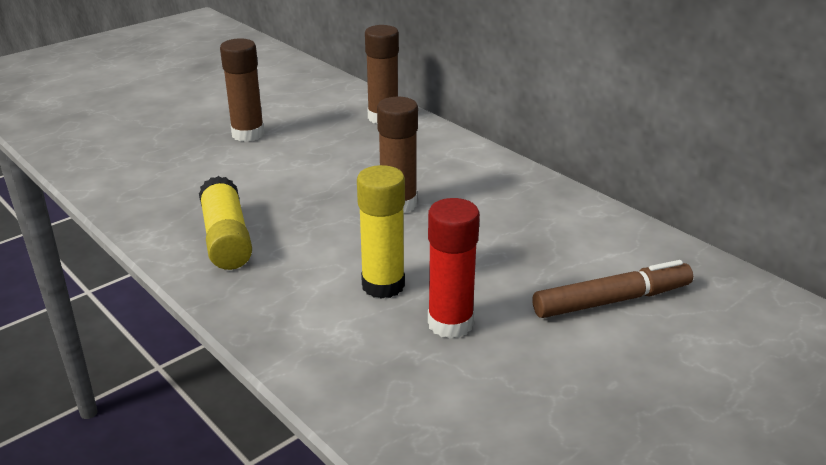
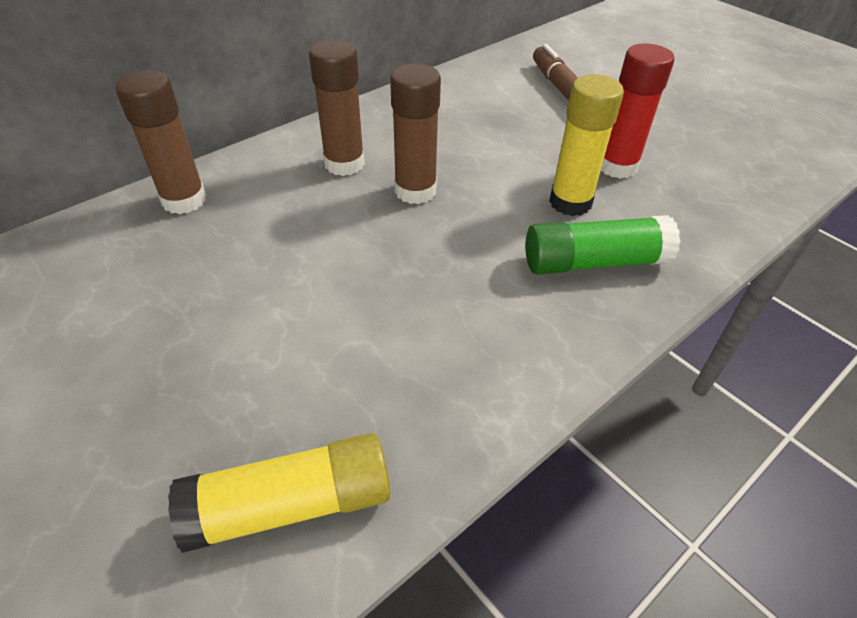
camera: 90 degrees left, 15 degrees up
yellow glue stick [199,176,252,270] -> yellow glue stick moved to [168,433,390,553]
brown glue stick [220,38,264,142] -> brown glue stick moved to [309,39,365,176]
none -> green glue stick [525,215,680,274]

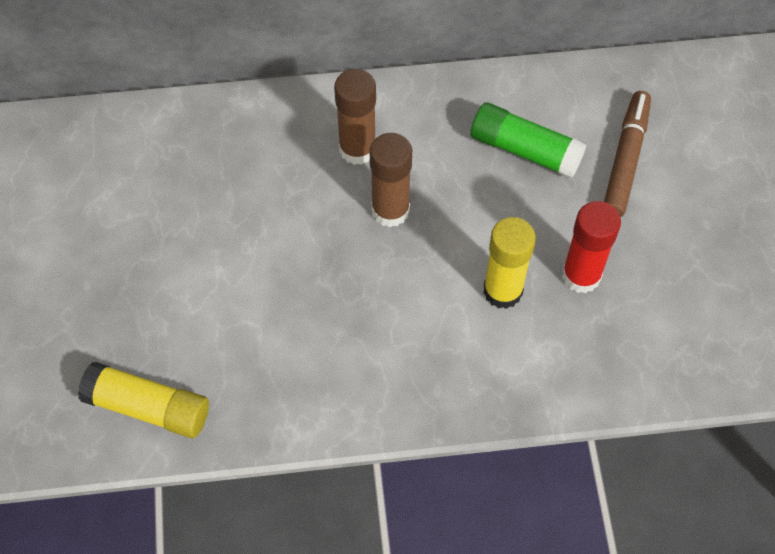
camera: 35 degrees right, 15 degrees up
brown glue stick [115,70,206,214] -> none
green glue stick [525,215,680,274] -> green glue stick moved to [471,102,587,179]

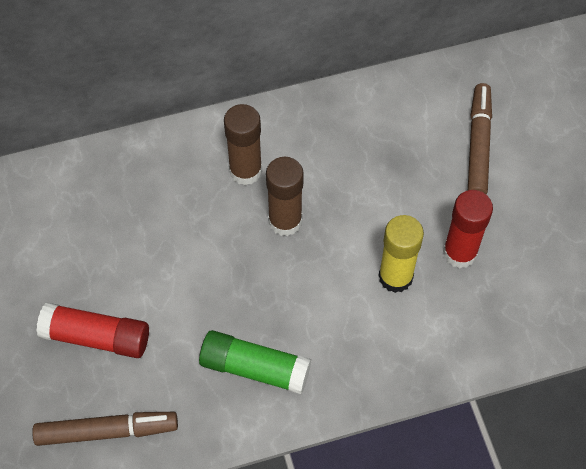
camera: 10 degrees left, 0 degrees up
yellow glue stick [78,362,209,438] -> brown marker [32,412,178,446]
green glue stick [471,102,587,179] -> green glue stick moved to [199,330,312,394]
none -> red glue stick [36,303,149,358]

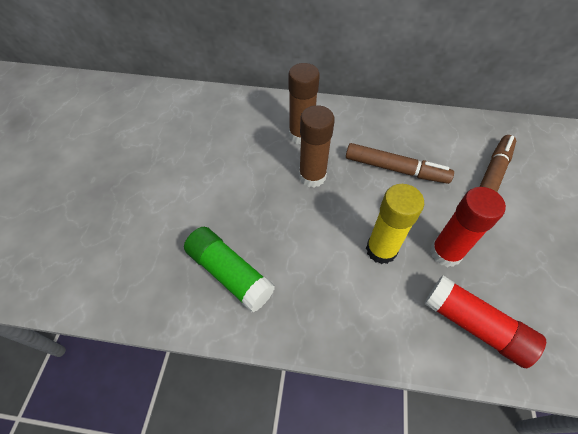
camera: 25 degrees right, 5 degrees down
brown marker [32,412,178,446] -> brown marker moved to [346,143,454,184]
red glue stick [36,303,149,358] -> red glue stick moved to [424,276,546,368]

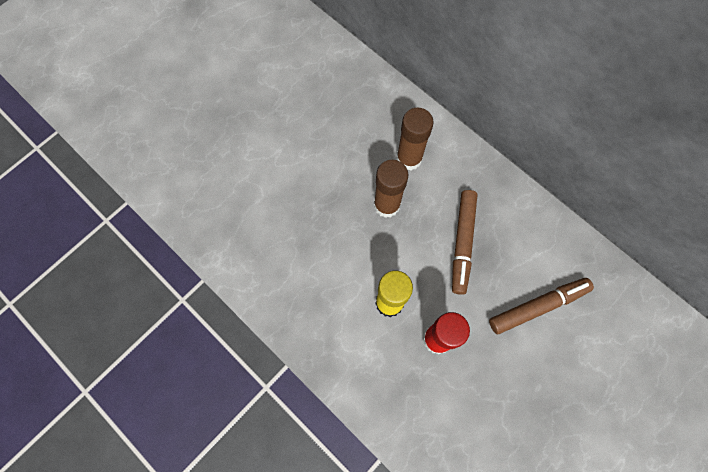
camera: 35 degrees right, 15 degrees up
green glue stick [184,227,275,313] -> none
brown marker [346,143,454,184] -> brown marker turned 45 degrees clockwise [452,190,478,295]
red glue stick [424,276,546,368] -> none

